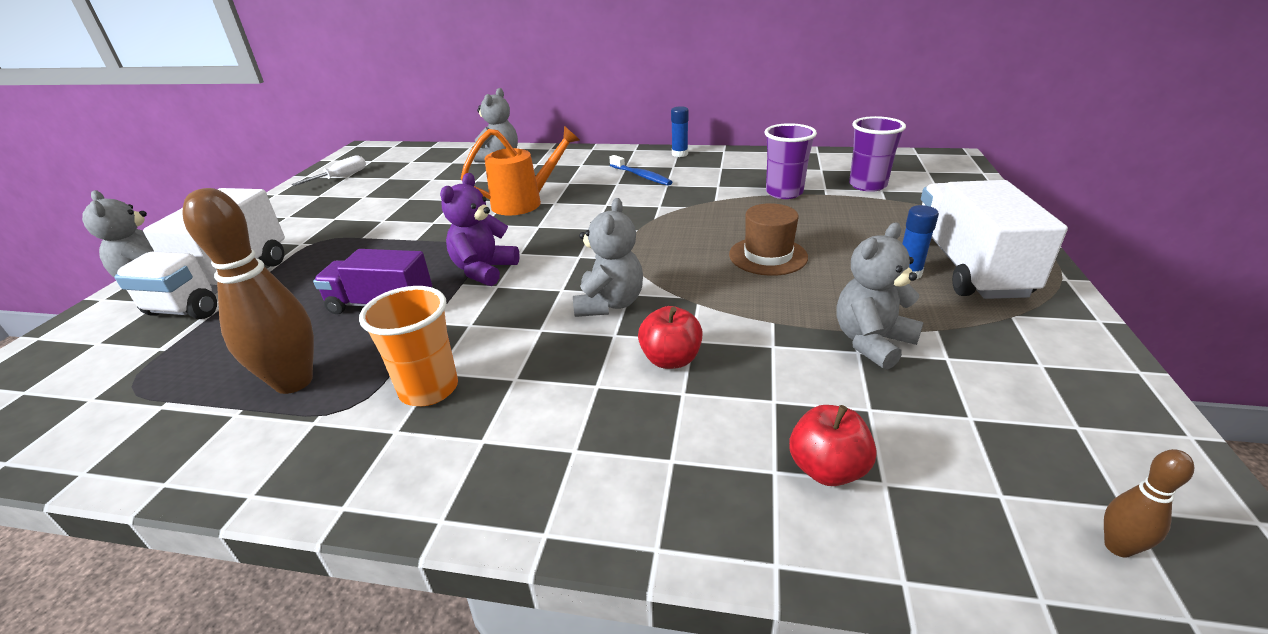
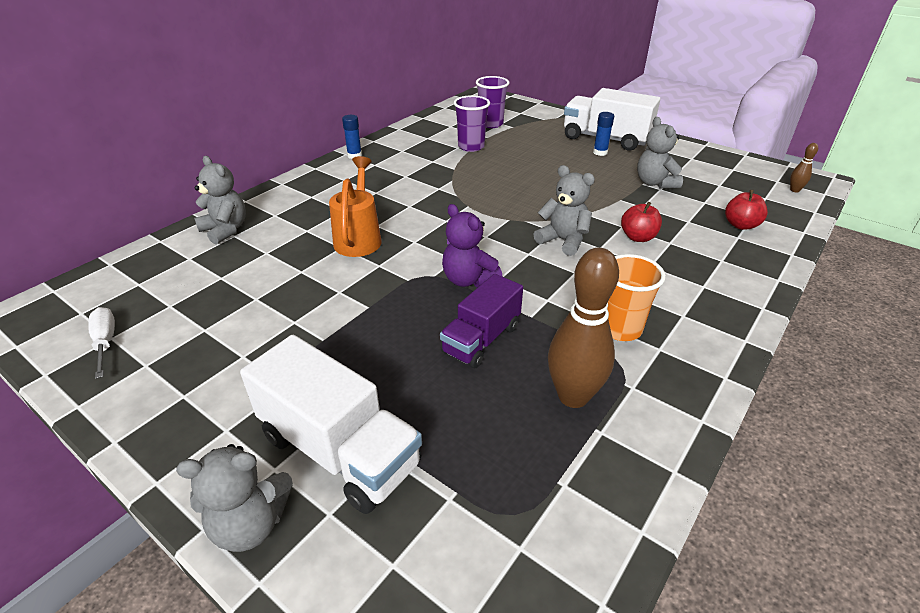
camera: 65 degrees left, 5 degrees up
blue toothbrush [609,155,672,186] -> none
brown hat [729,203,808,276] -> none

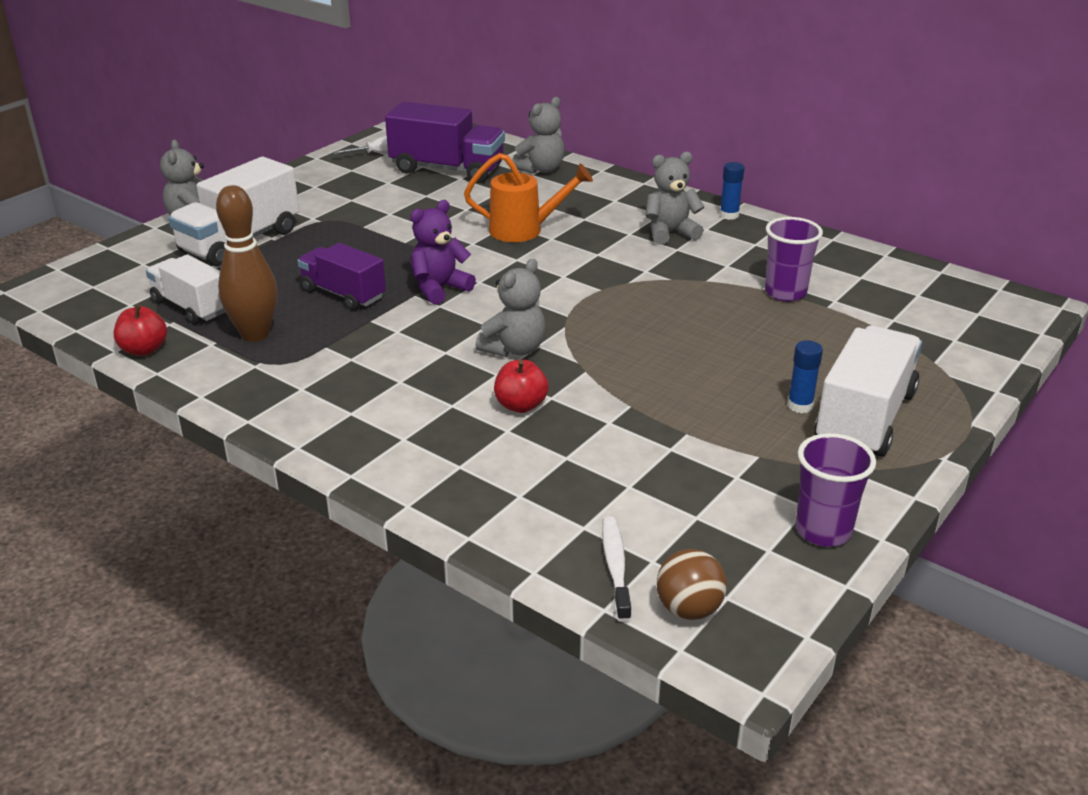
camera: 90 degrees right, 5 degrees down
purple cup [476,76,509,128] -> purple cup moved to [795,433,876,547]
orange cup [607,254,666,341] -> none
grey teddy bear [637,117,683,189] -> grey teddy bear moved to [646,152,704,245]
red apple [725,190,768,230] -> red apple moved to [114,304,167,356]
brown bowling pin [790,143,818,193] -> brown ball [657,549,727,620]
none -> white truck [146,254,226,324]
none -> purple truck [385,101,505,183]
none -> white toothbrush [602,516,631,622]

